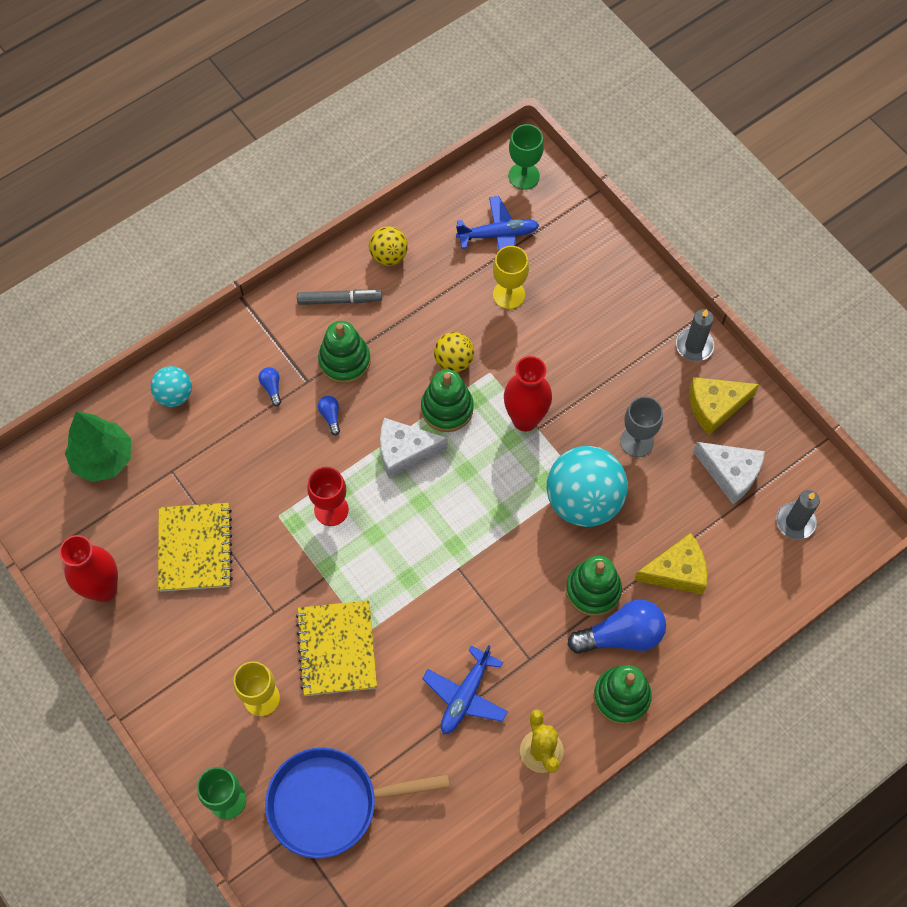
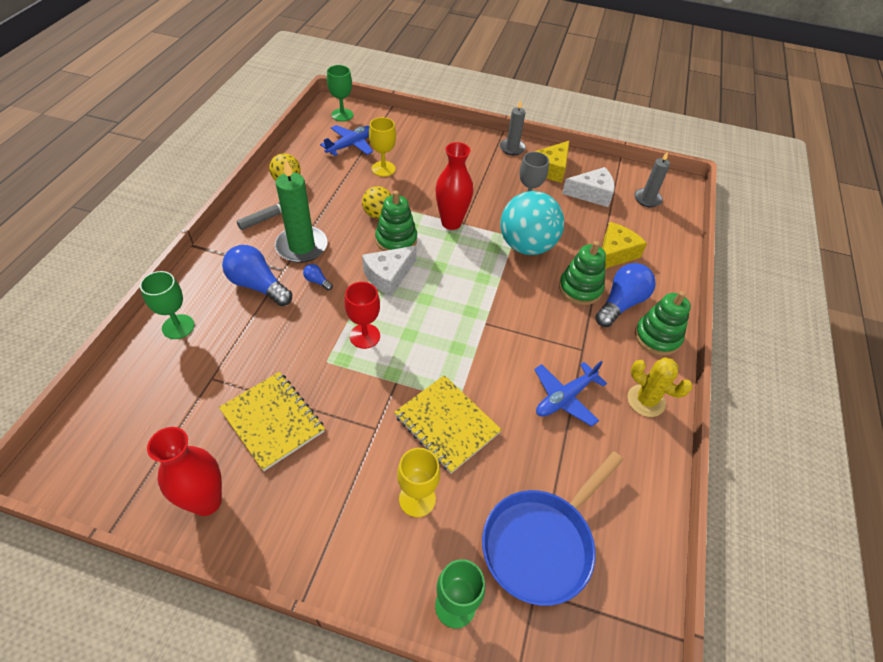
camera: 40 degrees left, 15 degrees down
green tree [65,411,131,482] -> none
turquoise ball [150,366,192,407] -> green goblet [140,271,195,339]
blue light bulb [259,367,281,406] -> blue light bulb [222,245,292,306], size x2.27
green stacking toy [318,321,371,384] -> green candle [275,160,327,263]
blue plane [422,645,508,734] -> blue plane turned 60 degrees clockwise [534,361,607,427]

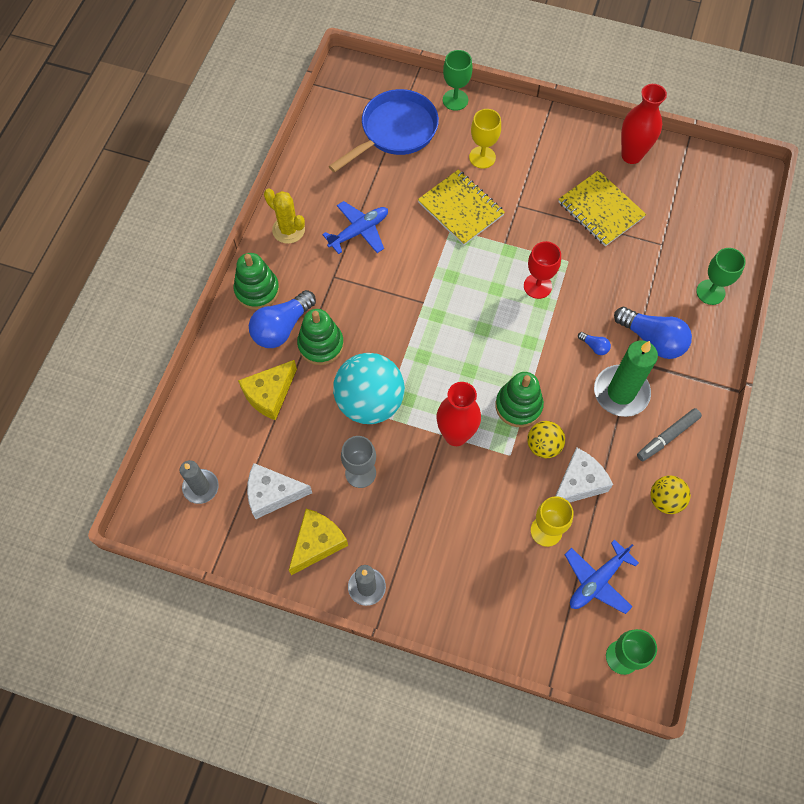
camera: 175 degrees left, 15 degrees up
white cheese [362,246,417,296] -> white cheese moved to [555,448,613,503]

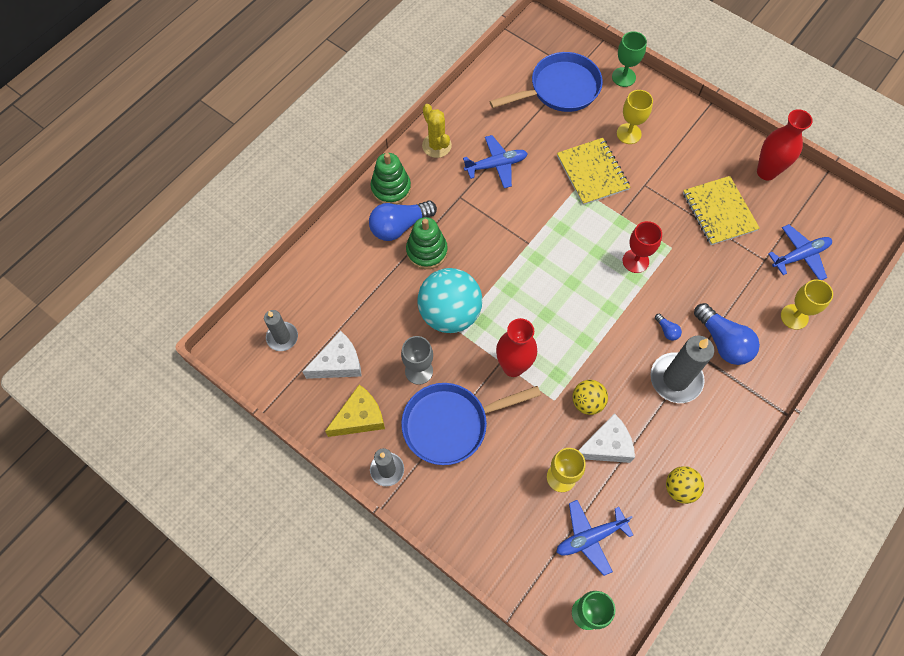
camera: 20 degrees right, 0 degrees up
yellow cheese [238,360,297,421] -> none
white cheese [247,463,312,519] -> white cheese turned 135 degrees clockwise [302,331,362,379]
green stacking toy [495,372,544,427] -> none
green candle [594,340,658,417] -> grey candle [650,336,714,403]
grey marker [637,408,702,461] -> none
green goblet [696,248,746,305] -> yellow goblet [781,279,833,330]
none -> blue pan [401,383,541,465]
none -> blue plane [768,224,832,280]

